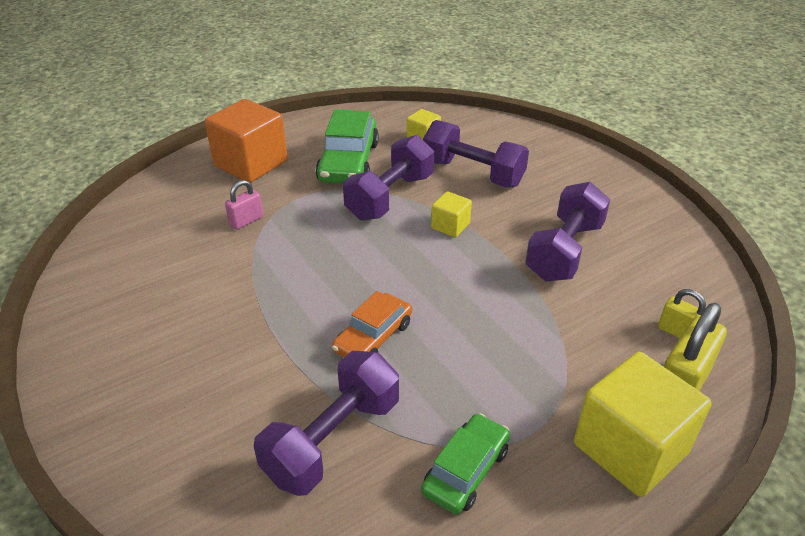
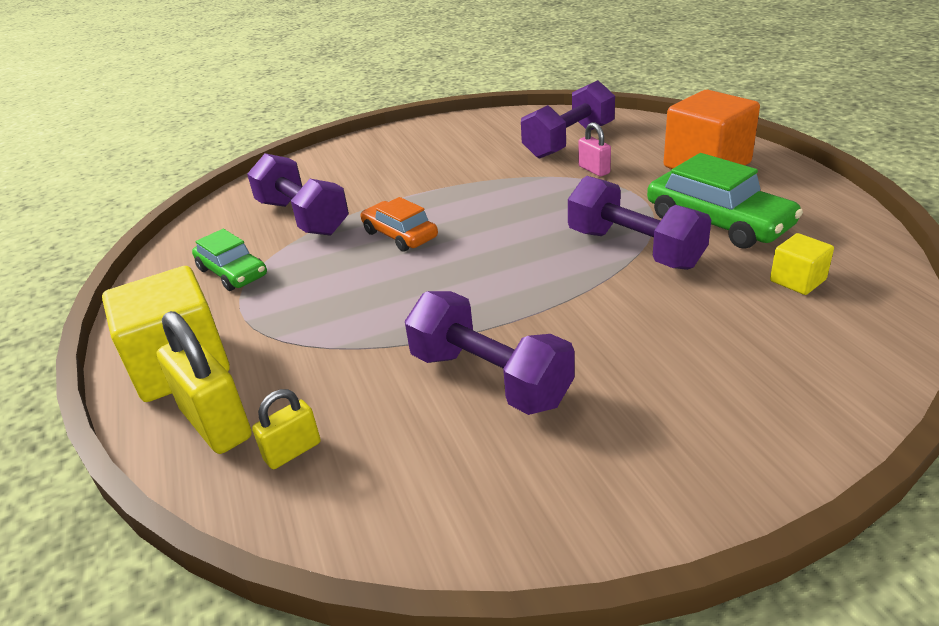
camera: 105 degrees right, 5 degrees down
green car [316,109,379,184] -> green car turned 150 degrees counterclockwise [647,153,803,249]
purple dumbbell [423,120,529,187] -> purple dumbbell moved to [521,80,615,159]
yellow cube [431,191,472,237] -> none

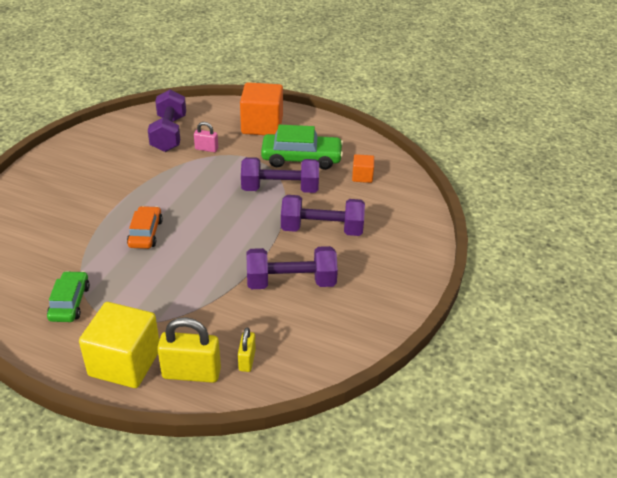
camera: 50 degrees left, 5 degrees up
green car [192,229,267,291] -> green car turned 90 degrees counterclockwise [47,271,90,322]
purple dumbbell [247,153,349,236] -> purple dumbbell moved to [281,195,365,236]
orange car [361,197,438,252] -> orange car turned 90 degrees clockwise [127,206,163,249]
yellow cube [770,233,834,295] -> orange cube [352,154,374,183]

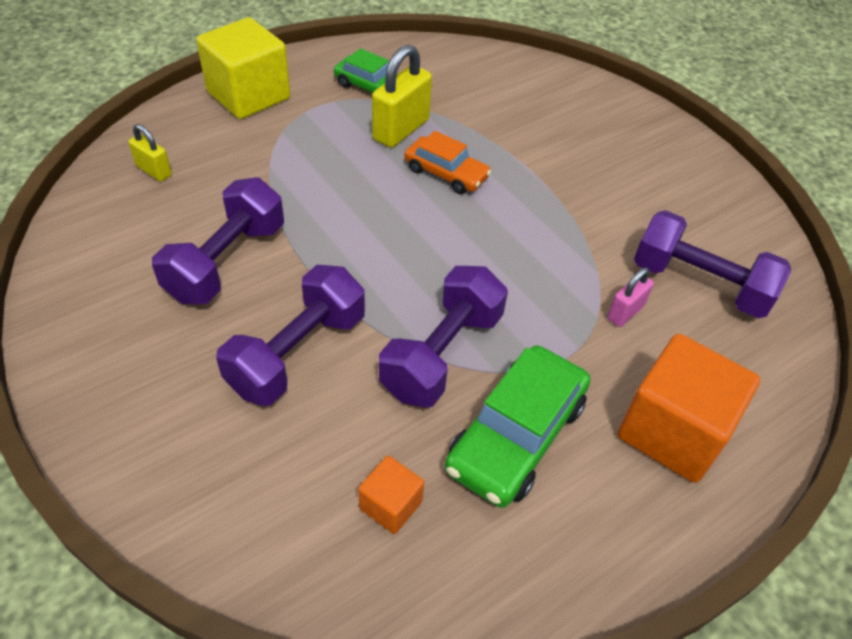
camera: 120 degrees right, 10 degrees up
yellow padlock [157,317,221,383] -> yellow padlock moved to [372,45,432,148]

